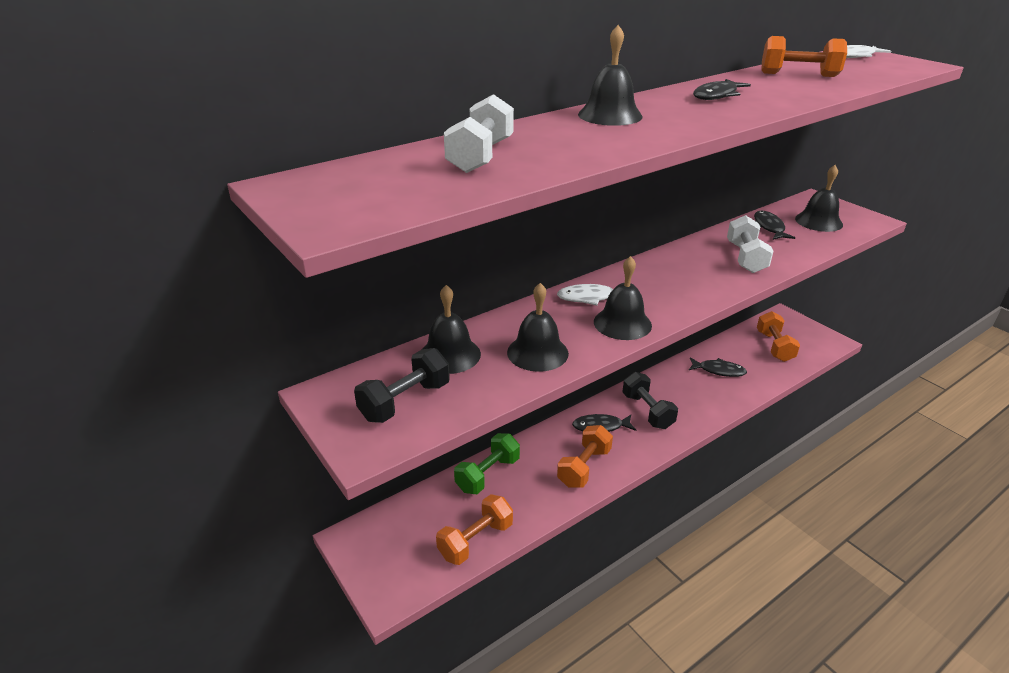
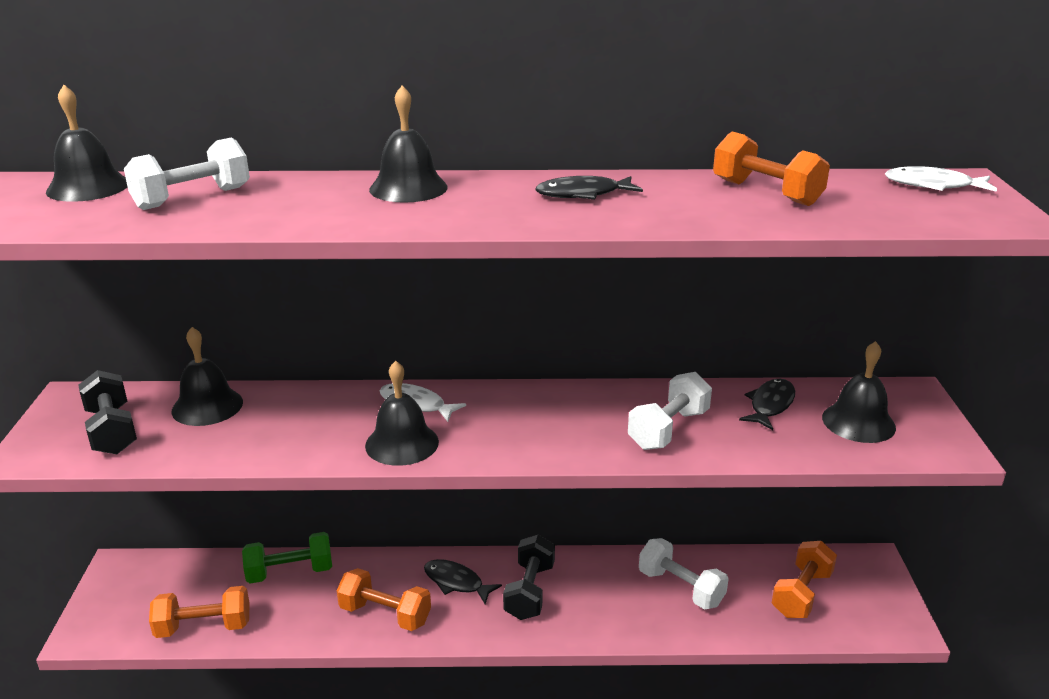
camera: 35 degrees right, 5 degrees down
black dumbbell [354,348,450,423] -> black dumbbell turned 75 degrees clockwise [78,370,137,454]
black bell [507,283,569,372] -> black bell moved to [46,85,127,202]
orange dumbbell [557,425,613,488] -> orange dumbbell turned 45 degrees clockwise [337,568,431,631]
black fish [689,357,747,377] -> white dumbbell [639,538,729,610]

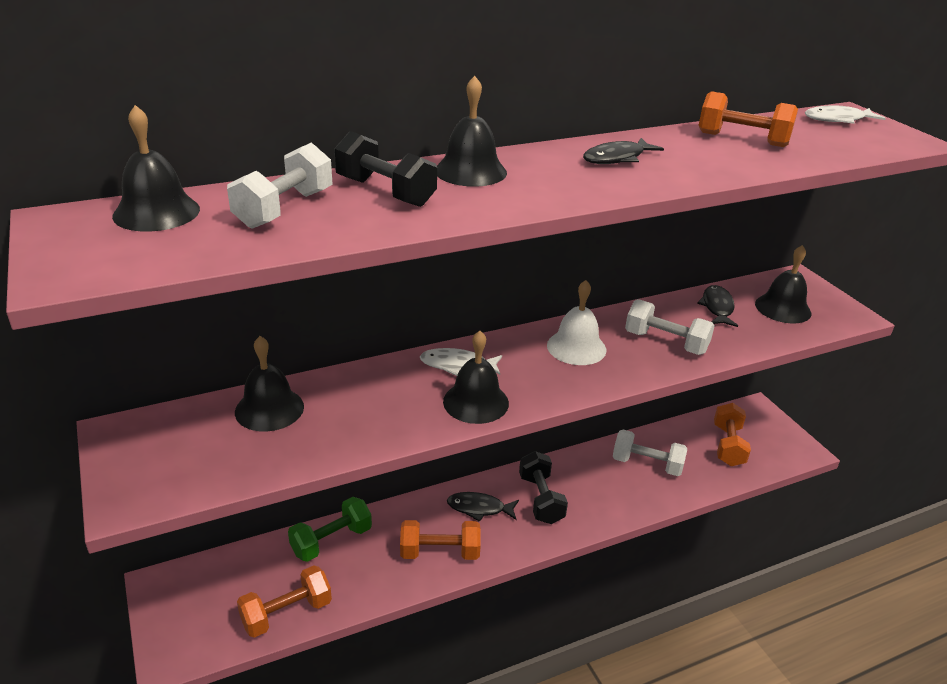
camera: 25 degrees left, 5 degrees up
black dumbbell [78,370,137,454] -> black dumbbell moved to [334,131,437,207]
white dumbbell [628,372,712,450] -> white dumbbell turned 75 degrees counterclockwise [625,299,715,355]
none -> white bell [547,280,606,365]

